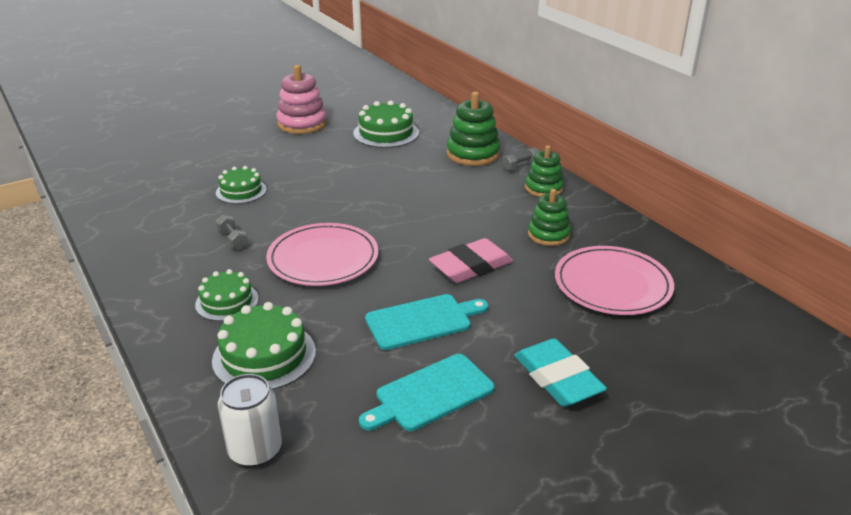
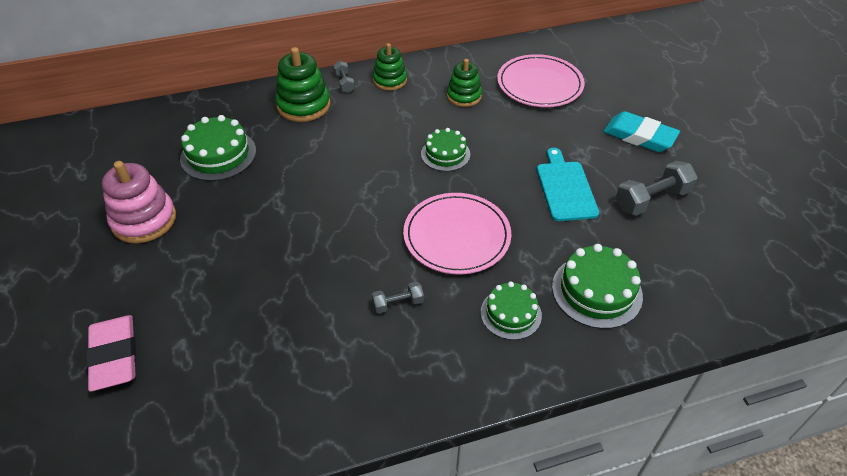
camera: 75 degrees left, 15 degrees up
green cake [216,166,267,204] -> green cake moved to [421,128,470,171]
white can [218,374,282,467] -> none
turquoise cutting board [359,354,495,431] -> grey dumbbell [615,161,698,216]
pink eraser [429,238,513,283] -> pink eraser moved to [86,315,136,391]
turquoise eraser [514,338,607,407] -> turquoise eraser turned 45 degrees clockwise [603,111,680,152]

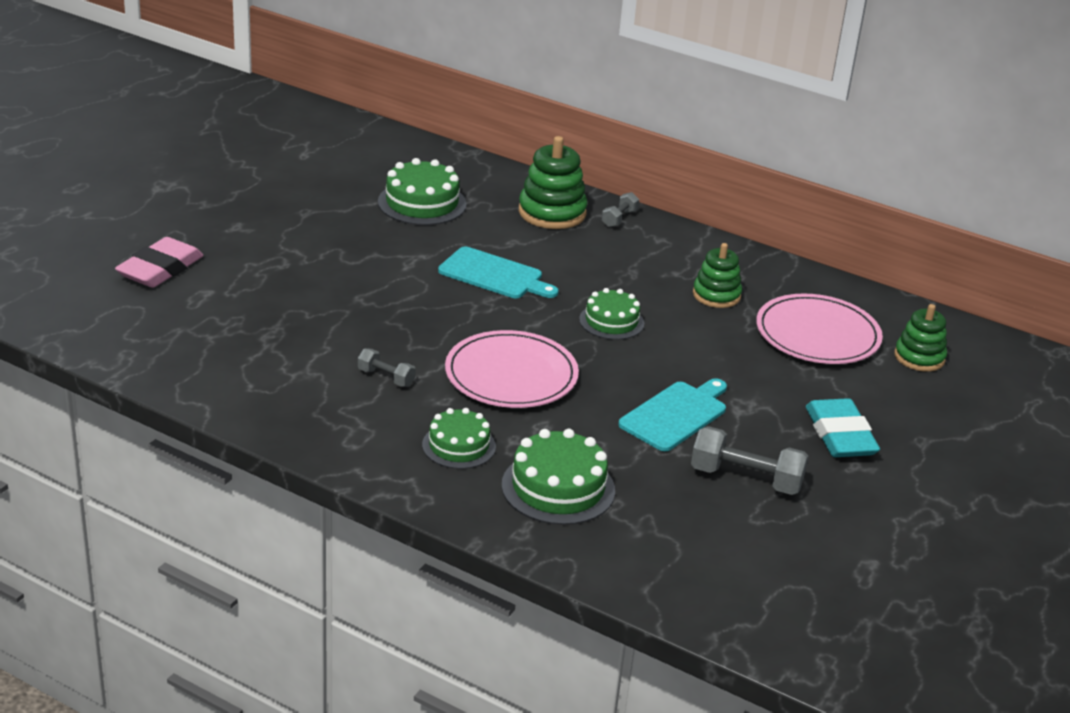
camera: 45 degrees right, 15 degrees down
pink stacking toy [102,161,176,243] -> none
green stacking toy [373,43,407,91] -> green stacking toy moved to [894,304,947,372]
none -> turquoise cutting board [438,247,559,298]

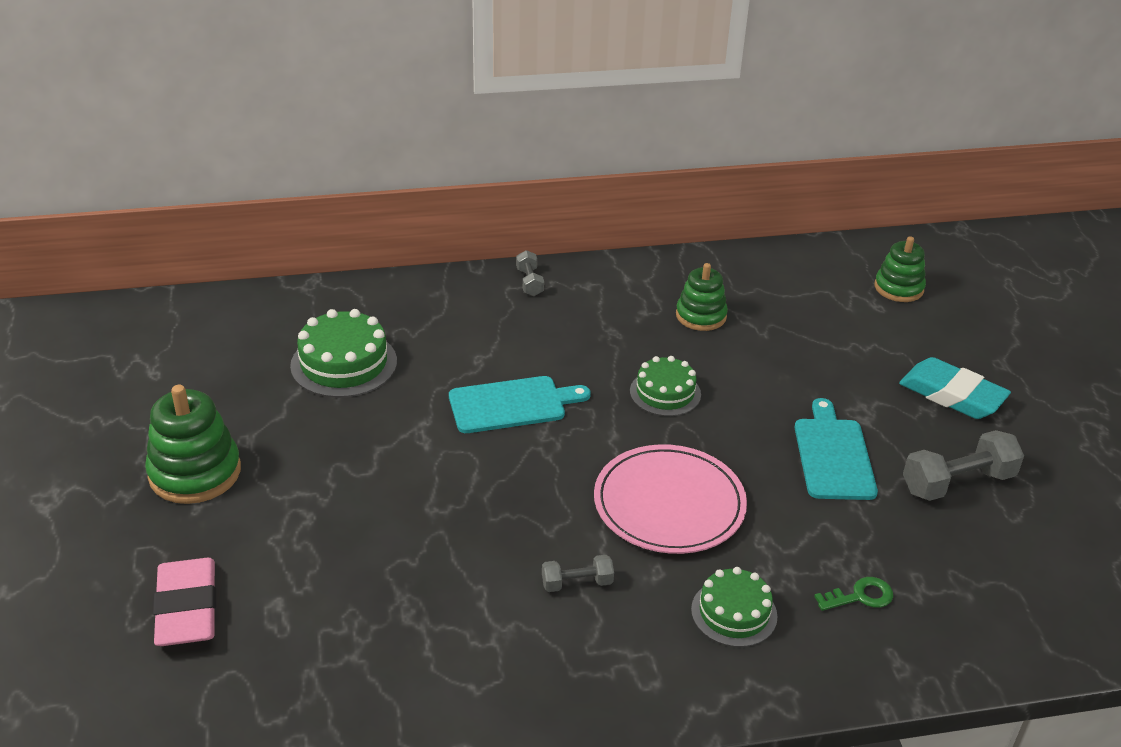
camera: 40 degrees left, 5 degrees up
green cake [501,429,615,525] -> green key [814,577,893,611]
green stacking toy [519,136,588,229] -> green stacking toy moved to [145,385,241,504]
pink plate [756,293,883,364] -> none

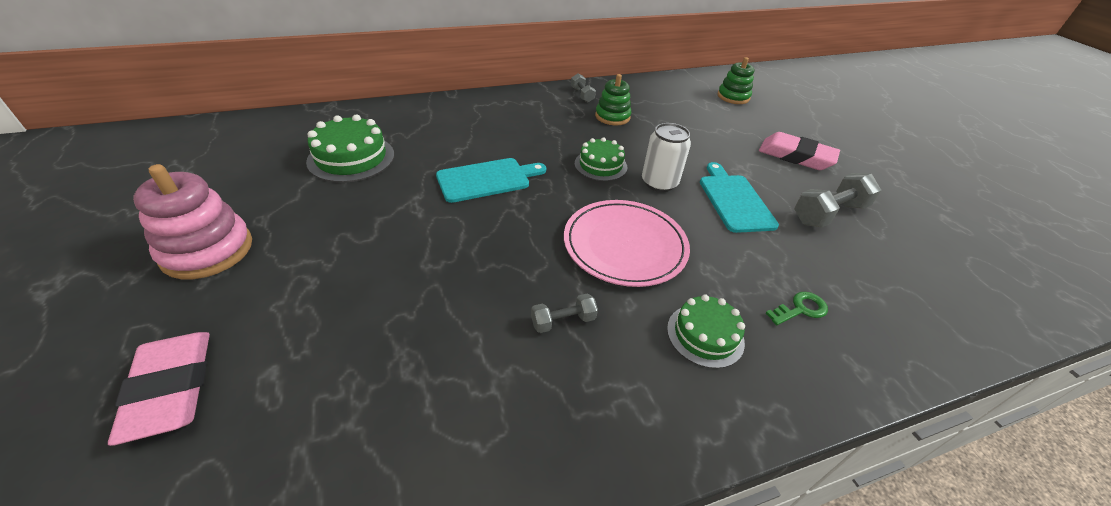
camera: 10 degrees left, 5 degrees up
green stacking toy [145,385,241,504] -> pink stacking toy [133,164,252,279]
grey dumbbell [516,250,544,296] -> grey dumbbell moved to [571,74,596,102]
turquoise eraser [899,357,1011,419] -> pink eraser [759,132,840,170]
none -> white can [642,123,691,192]

